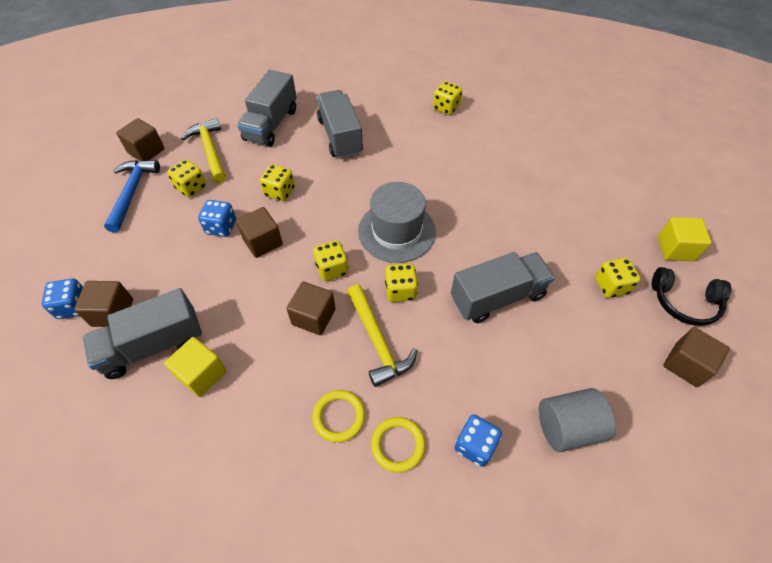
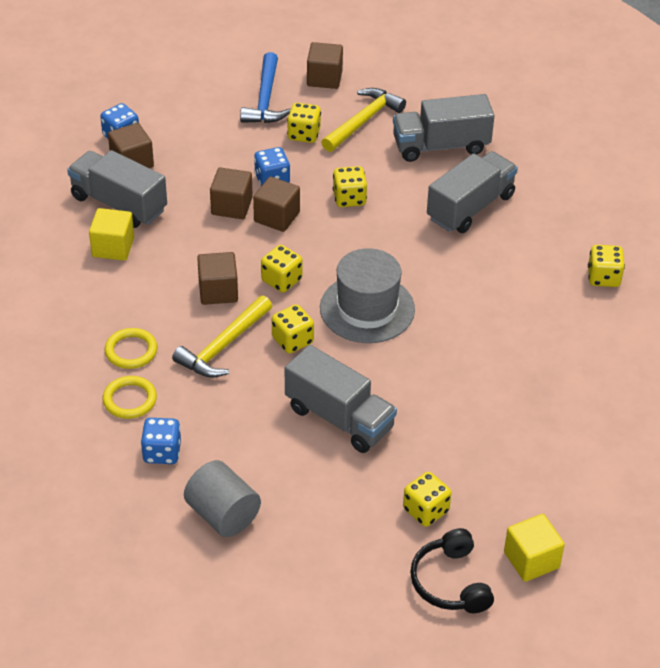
camera: 60 degrees right, 10 degrees down
blue hammer [104,160,160,233] -> blue hammer turned 120 degrees clockwise [240,52,291,123]
brown cube [663,327,730,387] -> brown cube moved to [210,167,253,219]

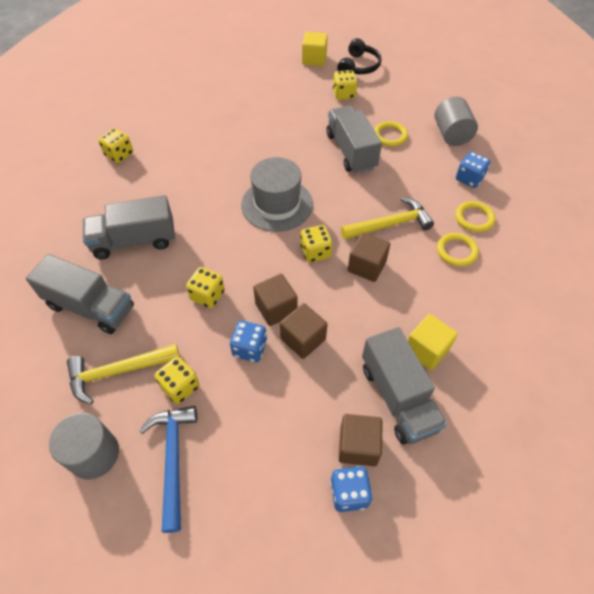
camera: 145 degrees left, 10 degrees up
blue hammer [240,52,291,123] -> blue hammer turned 45 degrees counterclockwise [139,406,197,533]
yellow dice [272,304,314,354] -> none
brown cube [307,42,343,89] -> grey cylinder [49,413,119,479]
none -> yellow ring [374,121,408,147]

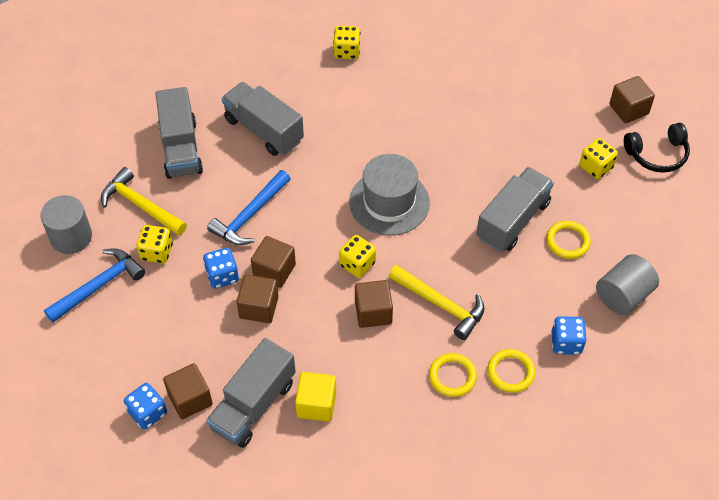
camera: 55 degrees right, 0 degrees up
yellow dice [186,267,225,308] -> blue hammer [207,170,291,245]
yellow cube [302,32,328,66] -> brown cube [609,76,655,123]

